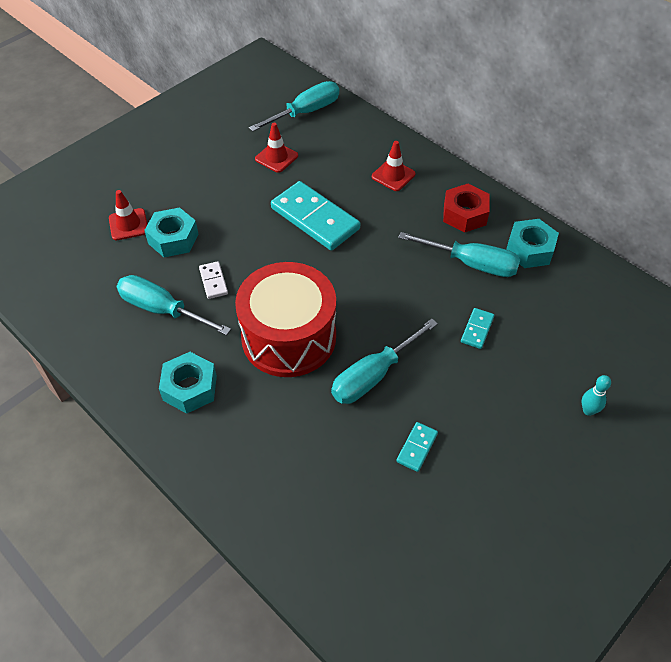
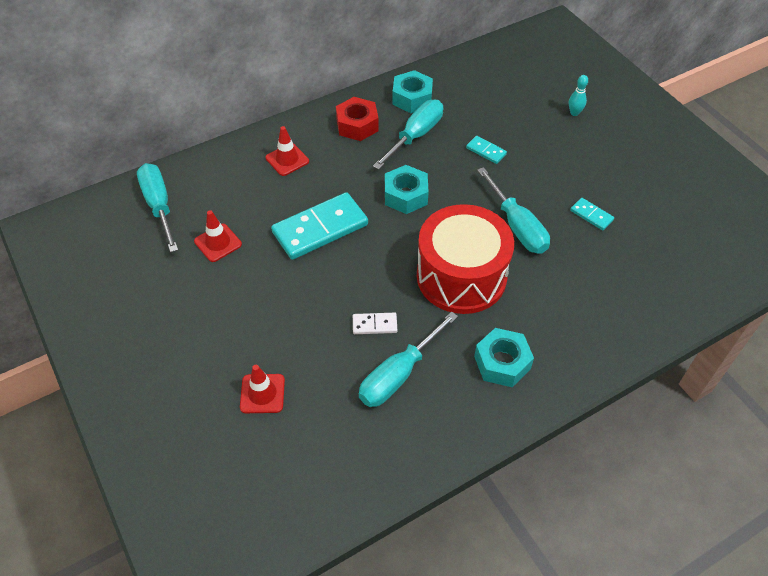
camera: 75 degrees left, 0 degrees up
turquoise nut [144,208,198,257] -> turquoise nut moved to [385,165,429,214]

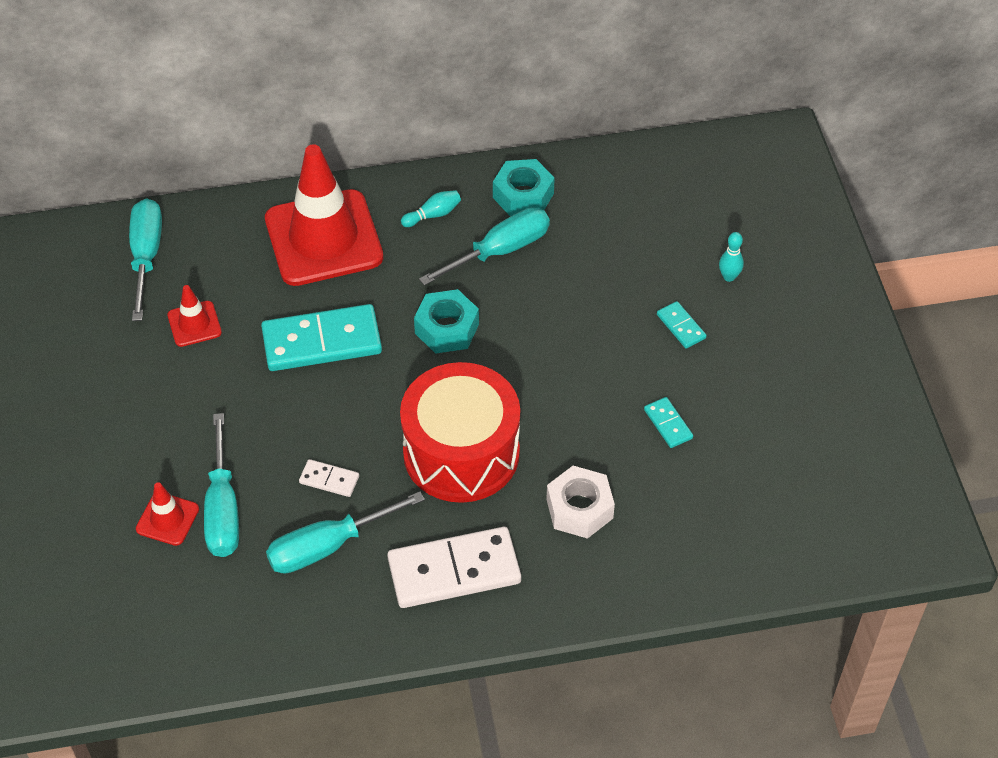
camera: 20 degrees right, 0 degrees up
red traffic cone [265,126,309,176] -> red traffic cone [265,144,383,286], size x2.27
red nut [336,97,379,141] -> turquoise bowling pin [401,190,461,227]
turquoise domino [466,136,507,164] -> turquoise domino moved to [657,301,707,348]
turquoise nut [474,328,534,387] -> white domino [387,527,521,608]
turquoise screwdriver [477,167,550,254] -> turquoise screwdriver moved to [204,413,239,557]
none -> white nut [546,466,615,539]

